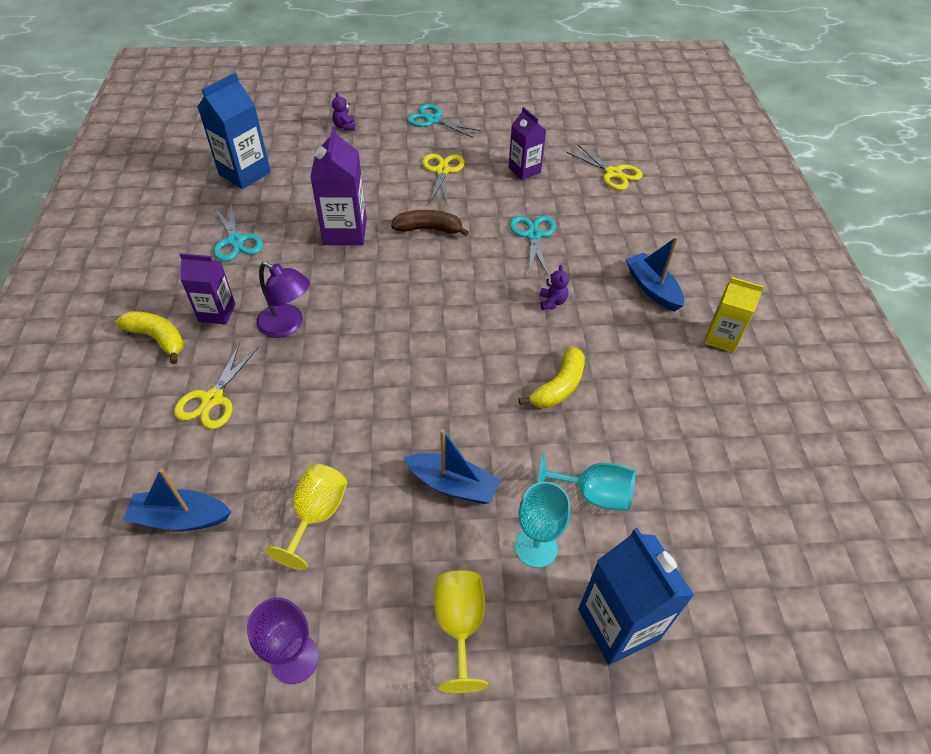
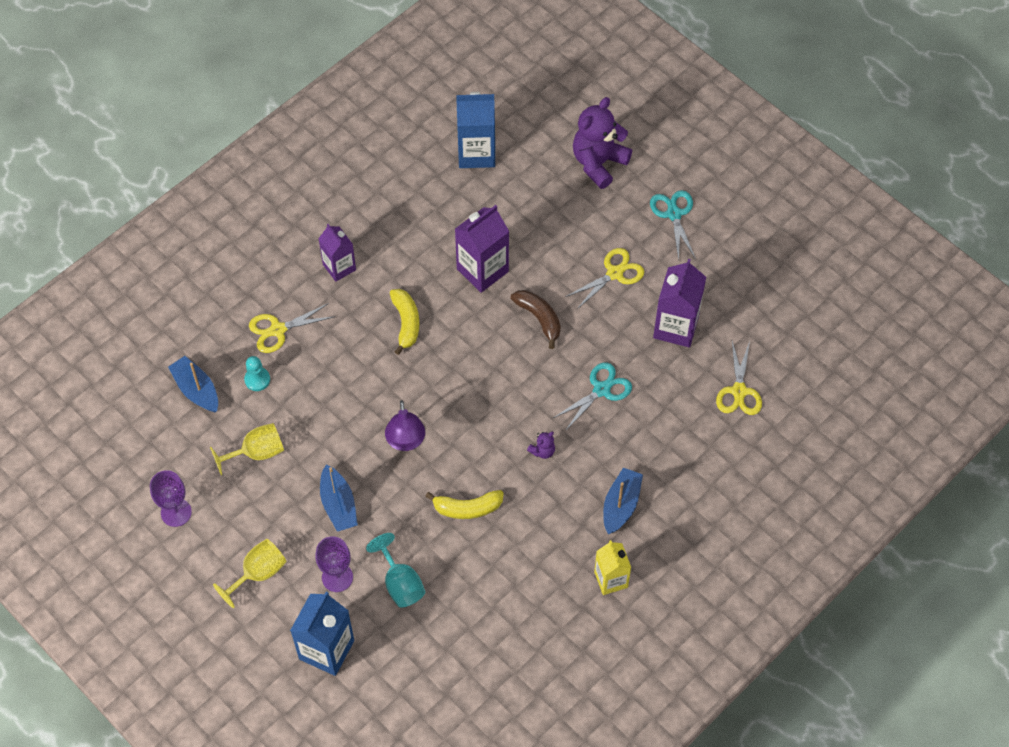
camera: 50 degrees right, 10 degrees up
yellow banana [115,311,184,364] -> yellow banana moved to [390,289,419,355]
turquoise scissors [213,202,263,261] -> none
purple lamp [256,262,310,338] -> purple lamp moved to [385,400,425,451]
purple teddy bear [332,92,355,131] -> purple teddy bear [573,97,632,189], size x2.36
purple carton [509,107,546,180] -> purple carton [653,259,706,347], size x1.53
turquoise goblet [515,482,570,568] -> purple goblet [316,536,353,592]
none -> turquoise pawn [244,356,270,391]

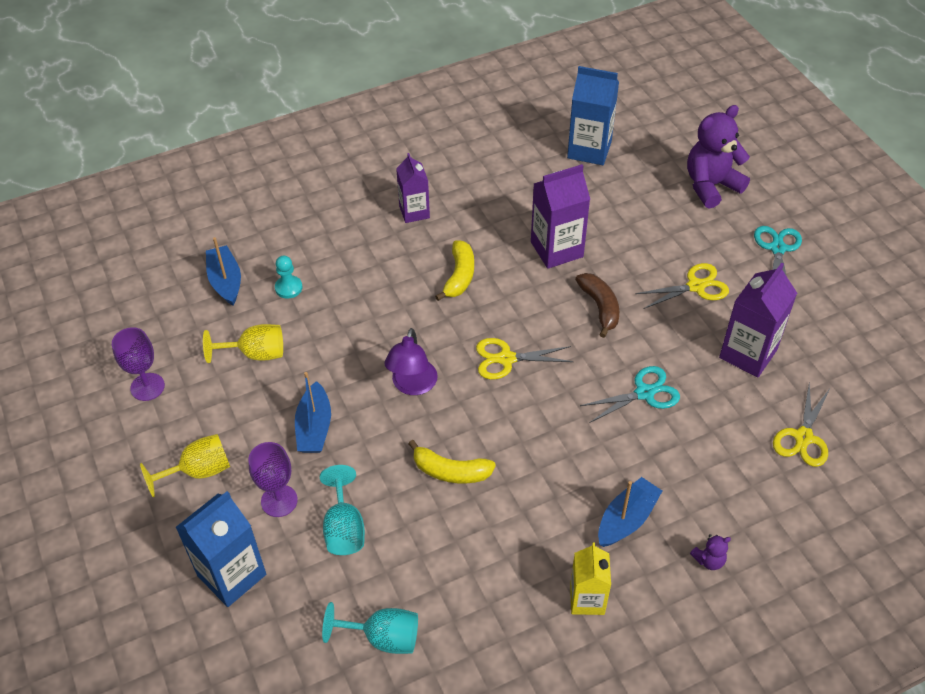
camera: 20 degrees right, 10 degrees down
yellow scissors [249,303,333,353] -> yellow scissors moved to [476,338,574,379]
purple teddy bear [527,432,555,459] -> purple teddy bear moved to [690,534,731,570]
none -> turquoise goblet [322,602,418,654]

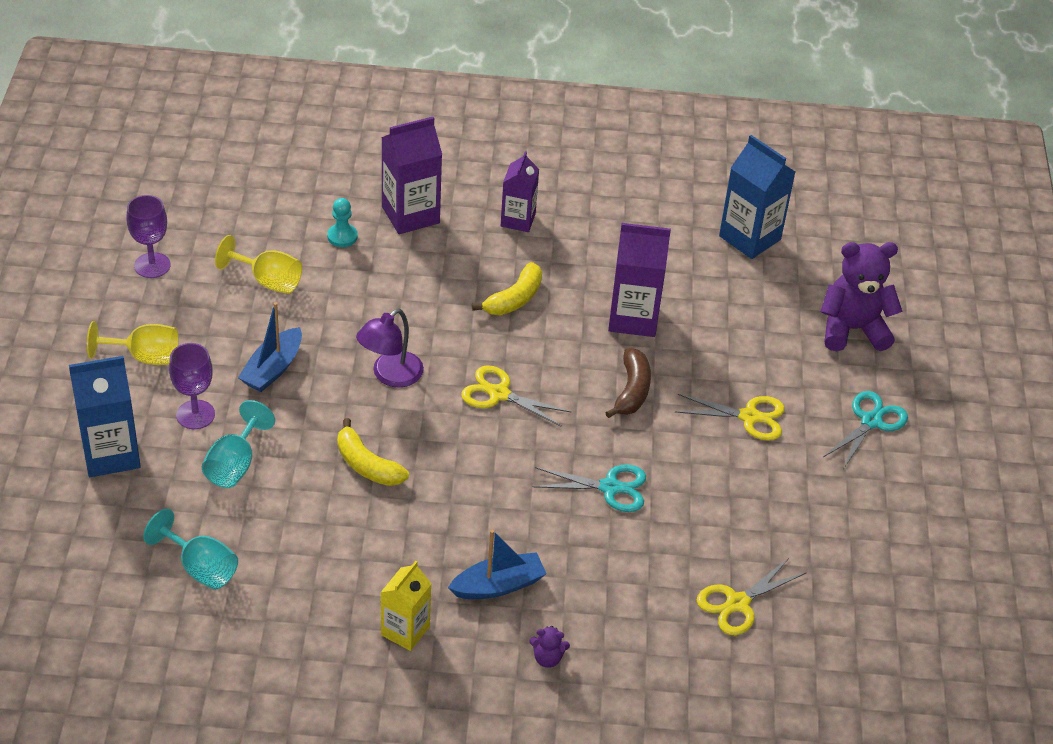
camera: 25 degrees right, 5 degrees down
blue boat [206,237,241,305] -> none
purple carton [719,263,797,377] -> purple carton moved to [381,117,442,234]

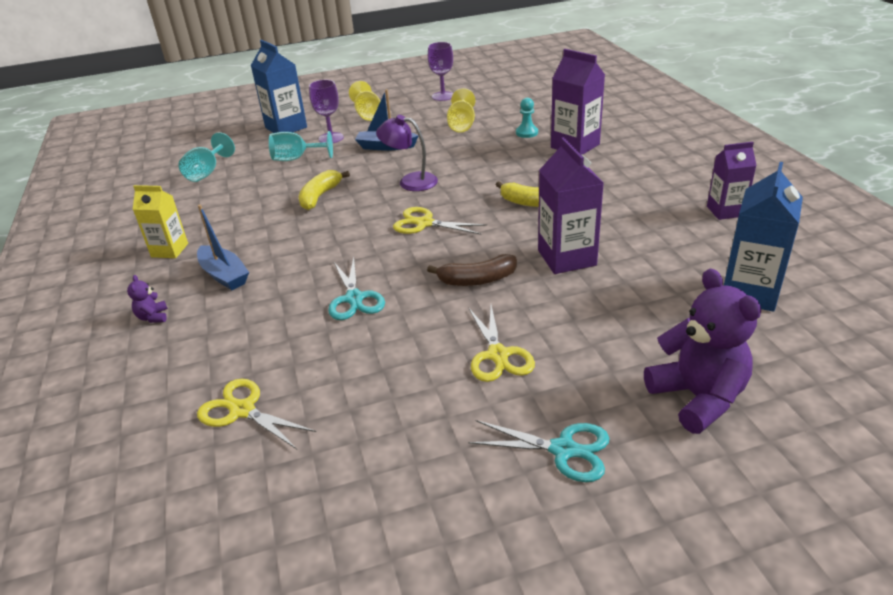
camera: 75 degrees right, 10 degrees down
yellow scissors [461,365,571,427] -> yellow scissors turned 75 degrees counterclockwise [393,207,487,235]
purple carton [501,151,539,232] -> purple carton moved to [707,142,757,220]

